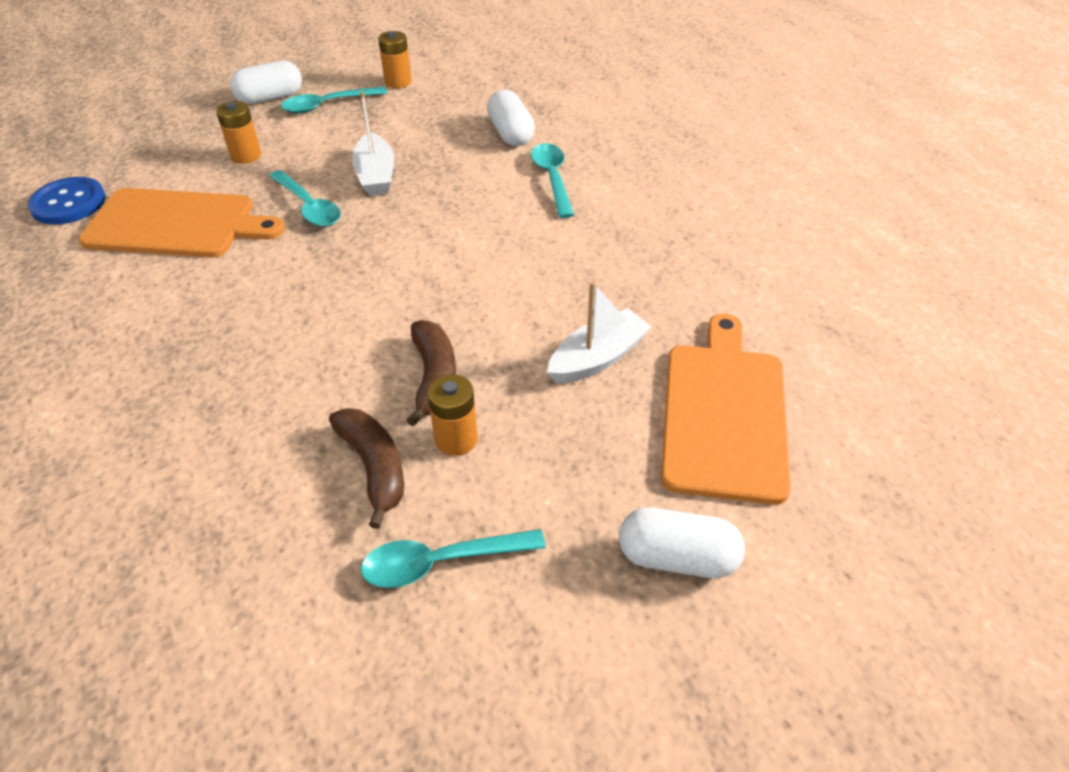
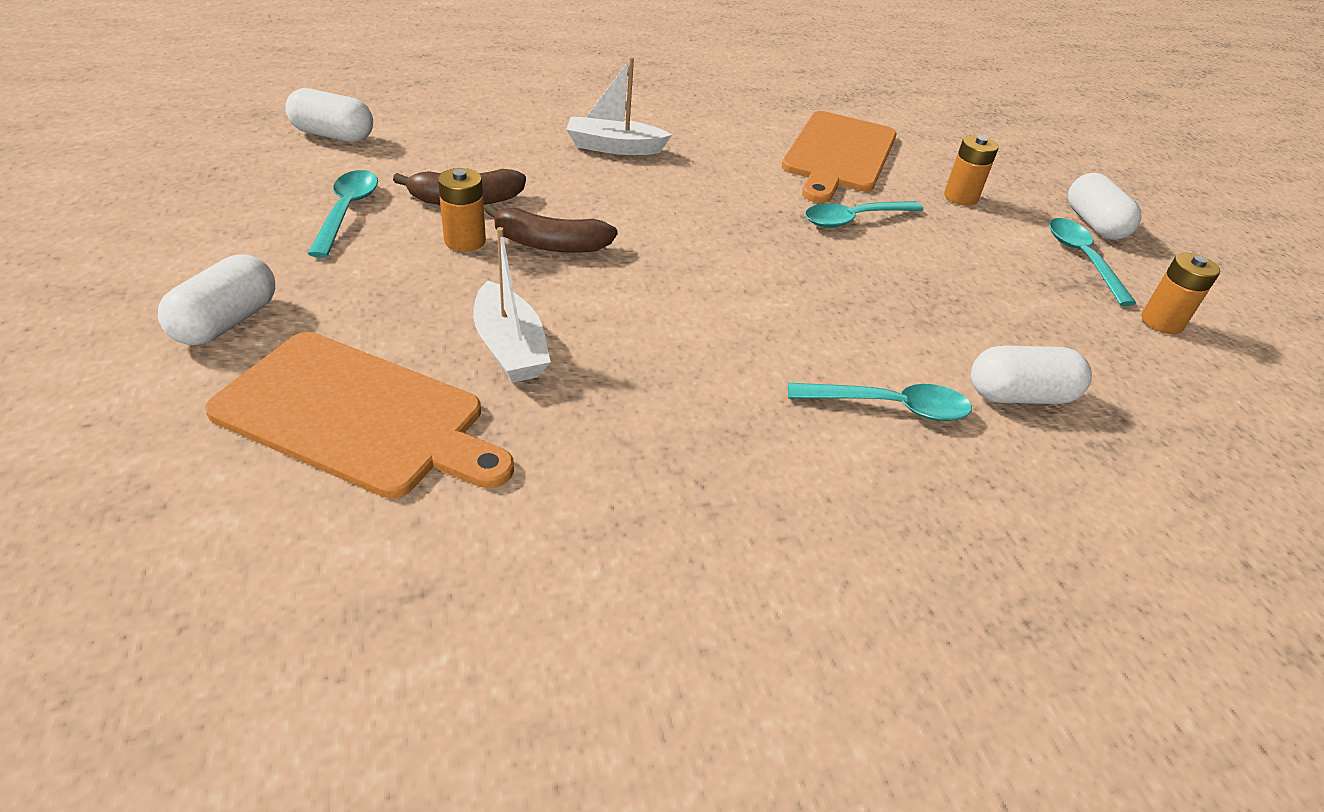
camera: 100 degrees right, 5 degrees down
blue button [28,177,105,225] -> none
white boat [352,91,394,196] -> white boat moved to [566,57,672,155]
none -> white capsule [285,88,373,142]

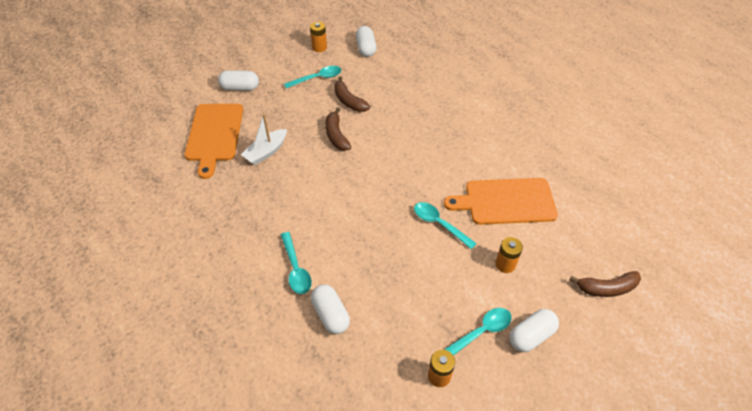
camera: 70 degrees right, 10 degrees up
orange battery [438,168,486,252] -> orange battery moved to [310,22,327,52]
white boat [566,57,672,155] -> none
none -> brown banana [569,271,641,297]

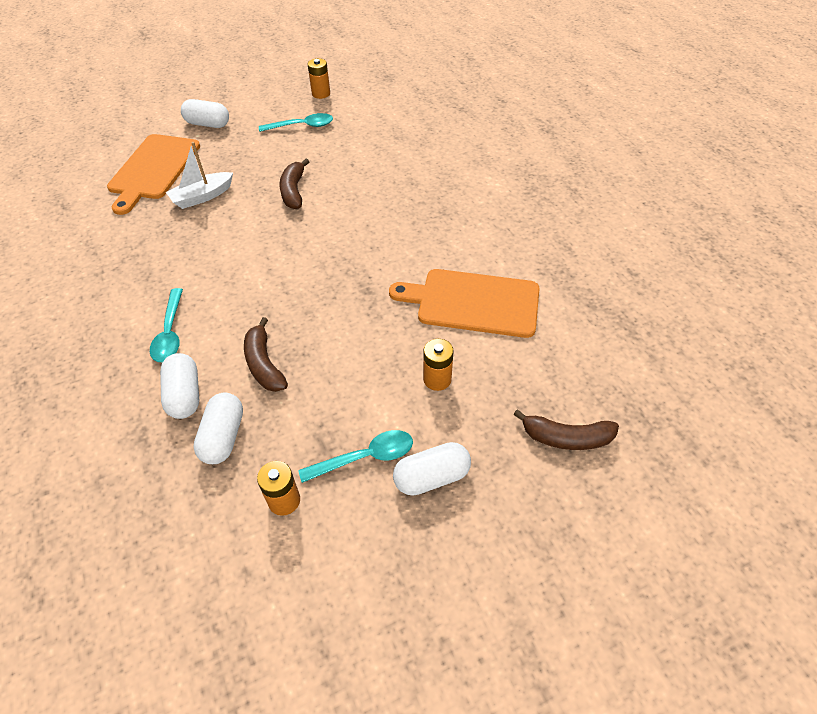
camera: 15 degrees right, 0 degrees up
brown banana [334,77,370,112] -> brown banana moved to [244,317,288,392]
white capsule [356,26,377,57] -> white capsule moved to [193,393,243,464]
turquoise spoon [414,202,477,249] -> none

